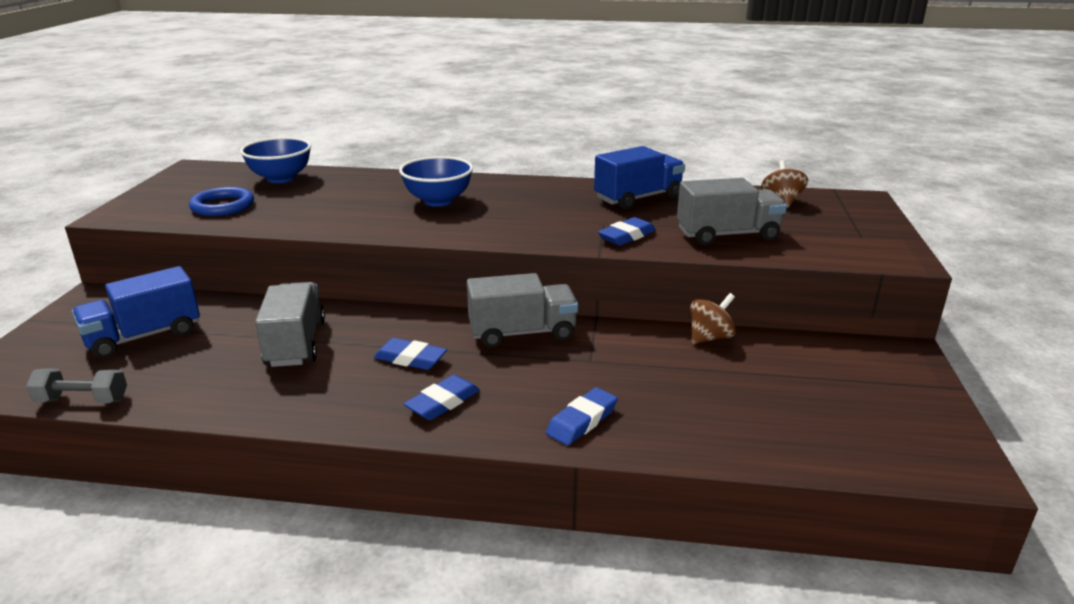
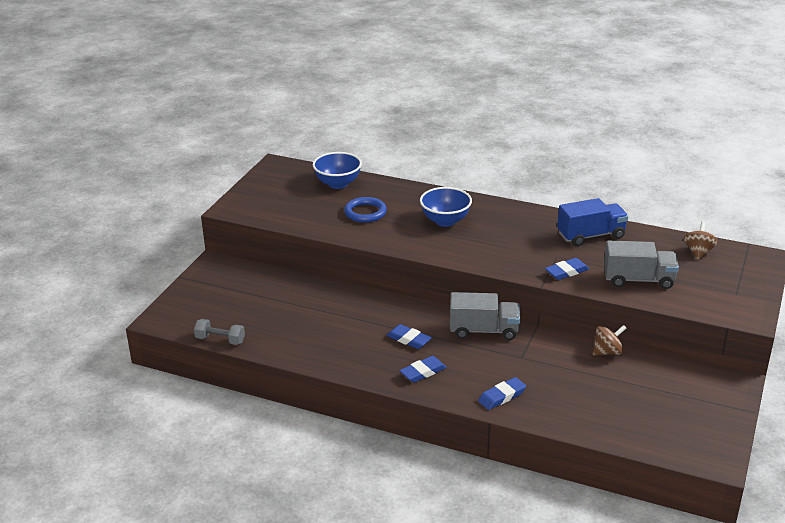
camera: 15 degrees right, 5 degrees up
blue truck [72,266,200,358] -> none
blue ring [189,187,254,216] -> blue ring moved to [344,197,387,223]
grey truck [255,282,325,367] -> none

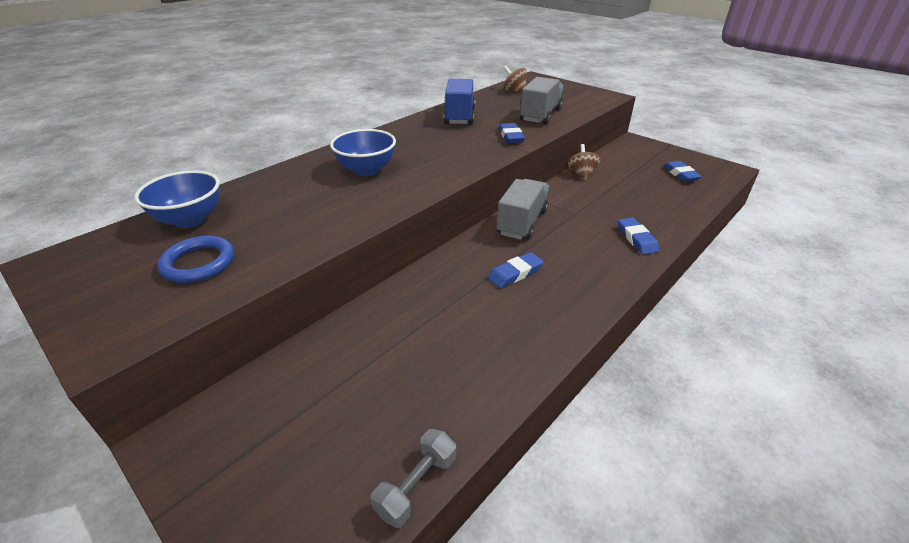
camera: 70 degrees left, 5 degrees up
blue ring [344,197,387,223] -> blue ring moved to [157,236,234,283]
blue eraser [400,356,447,382] -> blue eraser moved to [663,161,702,182]

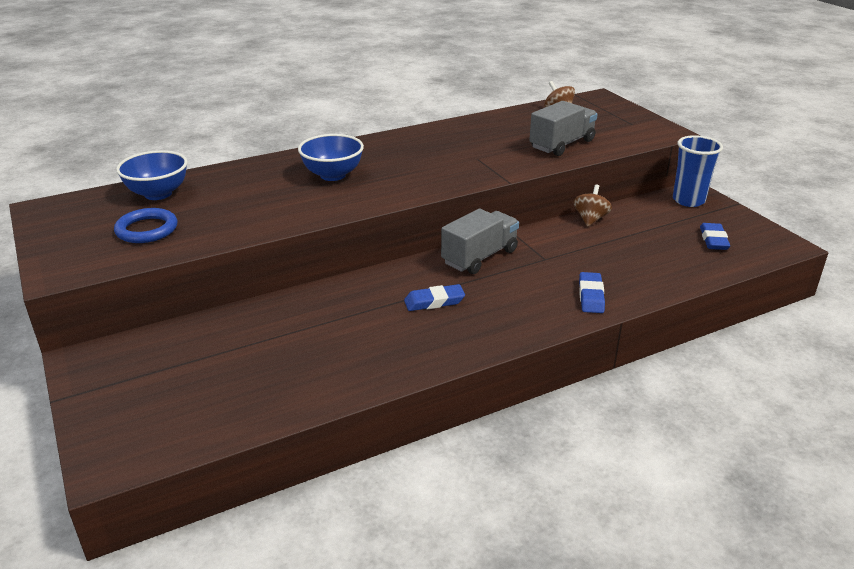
camera: 20 degrees right, 5 degrees down
grey dumbbell [371,429,456,528] -> none
blue truck [444,79,475,125] -> none
blue eraser [499,123,525,143] -> none
none -> blue cup [673,135,723,207]

